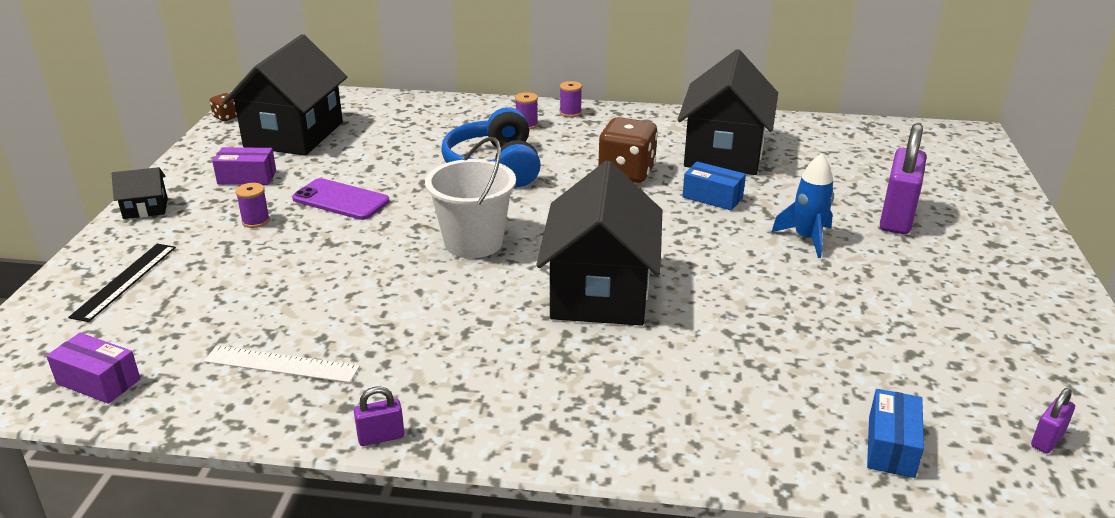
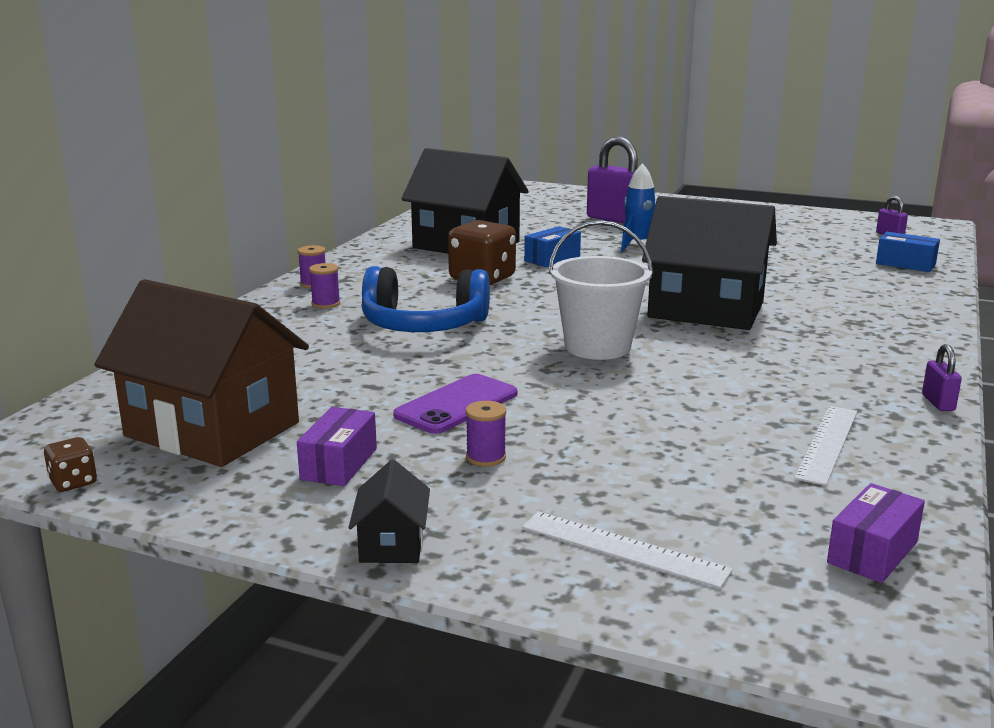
camera: 75 degrees left, 10 degrees down
black ruler [68,244,176,322] -> white ruler [522,511,733,588]
black house [223,34,347,156] -> brown house [94,279,309,467]

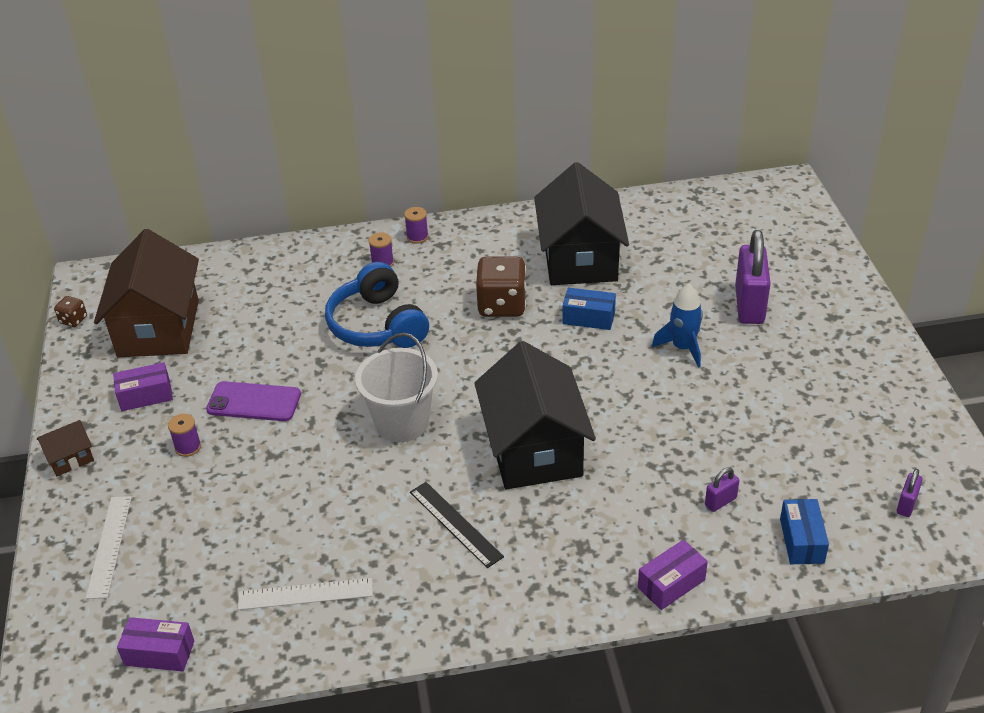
camera: 60 degrees right, 20 degrees up
black house [348,460,430,563] -> brown house [37,420,94,476]
purple padlock [922,344,962,411] -> purple padlock moved to [705,467,740,512]
none -> black ruler [410,482,504,568]
none -> purple box [638,540,708,610]

